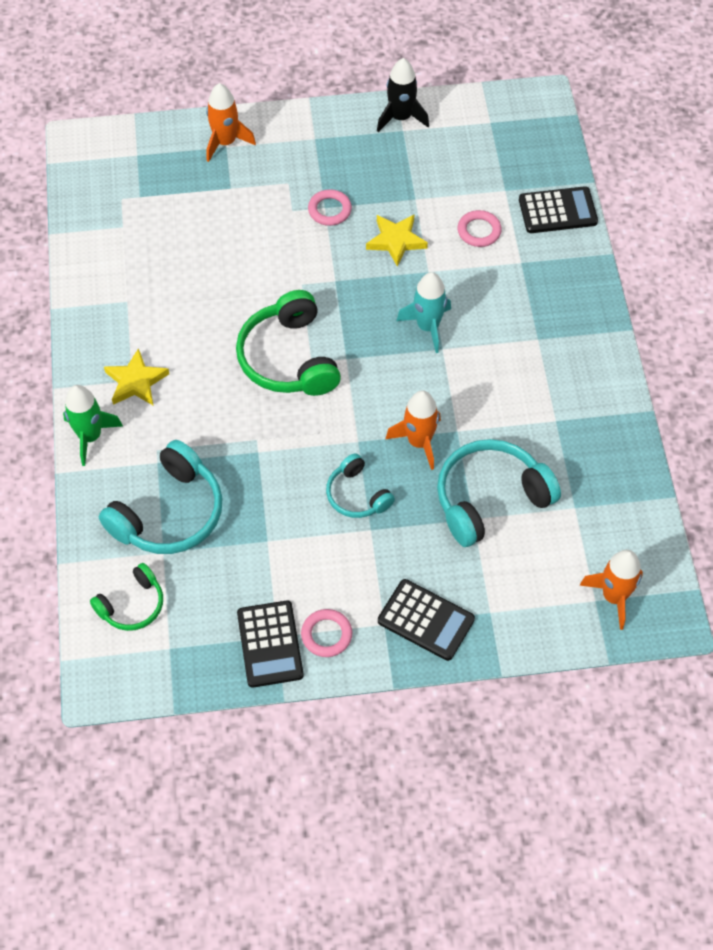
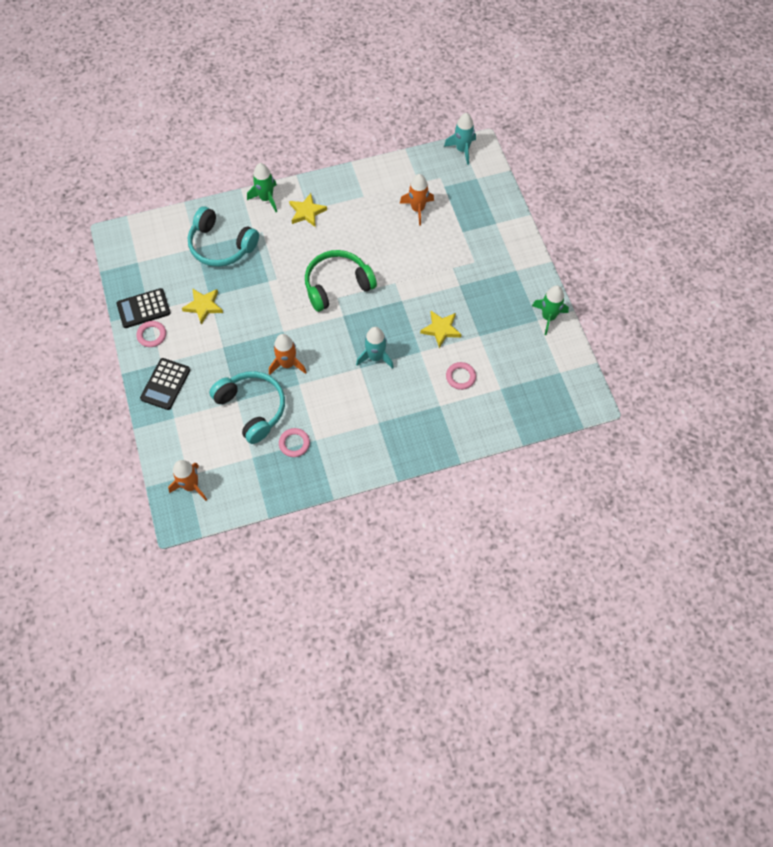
camera: 80 degrees right, 5 degrees up
green headphones [90,563,163,631] -> none
orange rocket [206,83,256,162] -> orange rocket moved to [400,174,434,226]
pink ring [308,189,352,226] -> pink ring moved to [279,428,310,457]
turquoise headphones [326,453,395,518] -> none
black rocket [377,58,429,132] -> green rocket [532,285,569,335]
black calculator [519,186,598,233] -> none
none -> yellow star [182,288,223,325]
none -> turquoise rocket [444,113,476,165]

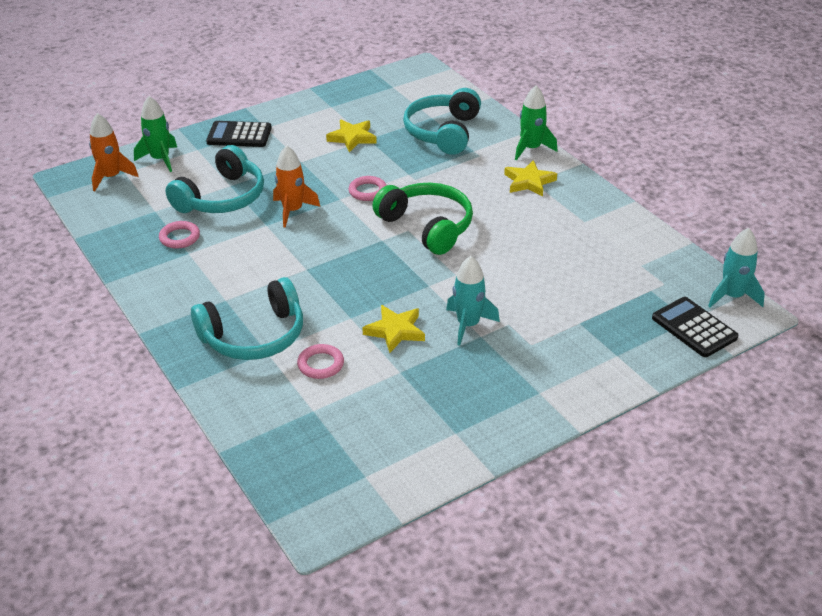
camera: 75 degrees right, 25 degrees down
black calculator [116,288,171,328] -> black calculator moved to [652,297,738,357]
pink ring [137,321,166,347] -> pink ring moved to [349,176,387,201]
turquoise rocket [356,327,394,369] -> turquoise rocket moved to [446,256,500,346]
orange rocket [400,174,434,226] -> none
green rocket [532,285,569,335] -> green rocket moved to [134,96,177,172]
none -> turquoise headphones [191,277,303,360]

